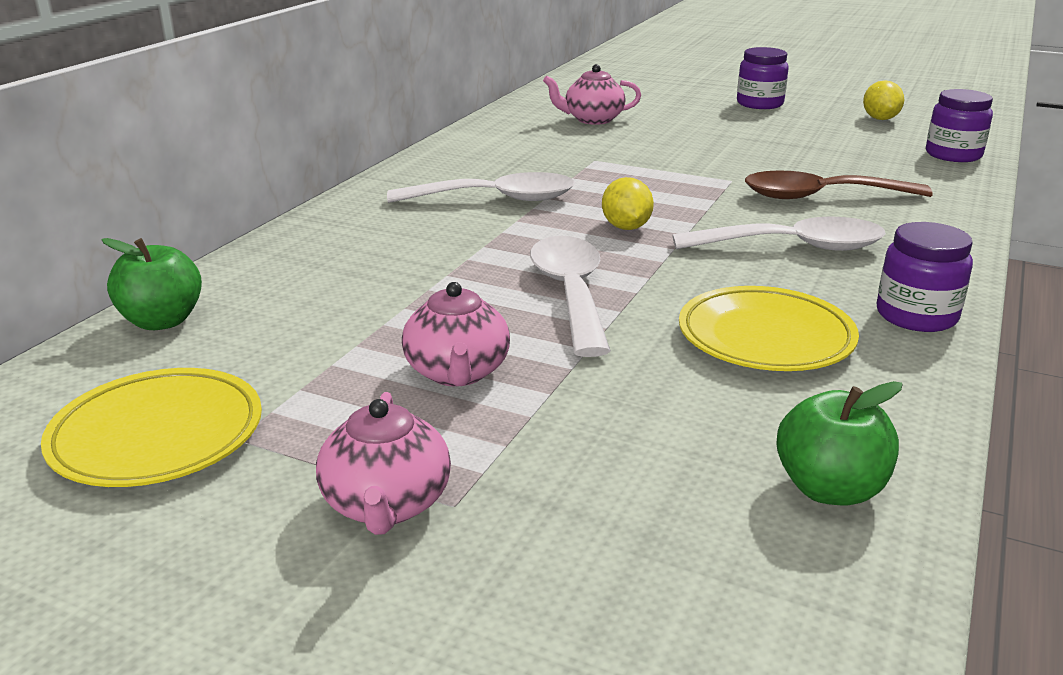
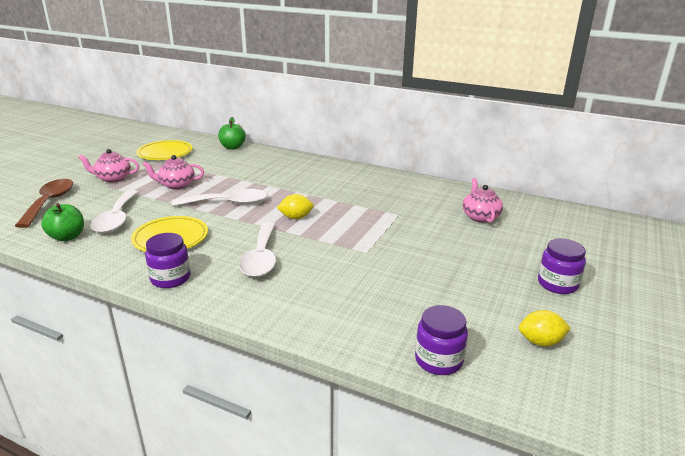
camera: 90 degrees right, 0 degrees up
white spoon [387,172,575,203] -> white spoon moved to [90,190,138,233]
brown spoon [745,170,933,199] -> brown spoon moved to [15,179,73,228]

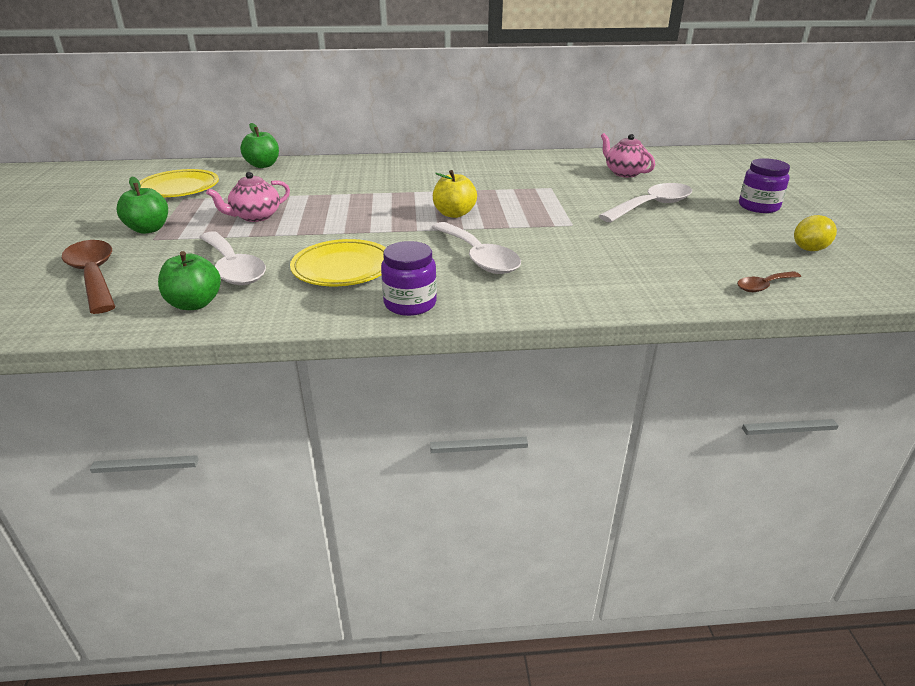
camera: 30 degrees left, 5 degrees up
pink teapot [78,149,139,183] -> green apple [117,176,168,234]
white spoon [172,189,268,206] -> white spoon moved to [599,183,692,223]
yellow lemon [277,194,314,219] -> yellow apple [433,170,477,218]
purple jar [415,305,468,375] -> brown spoon [737,271,801,292]

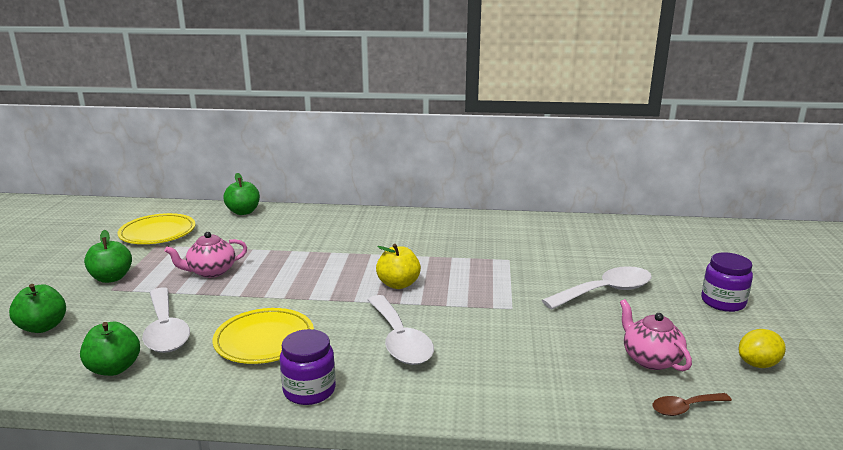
camera: 10 degrees right, 10 degrees down
brown spoon [62,240,116,314] -> green apple [9,284,66,333]
pink teapot [601,133,655,177] -> pink teapot moved to [620,299,692,371]

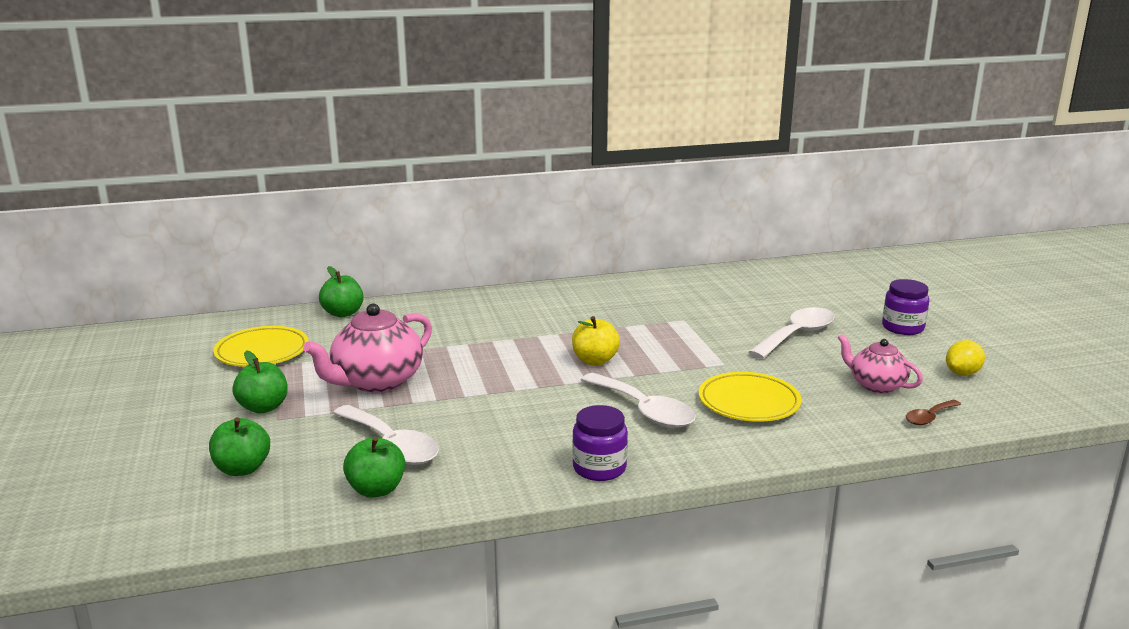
camera: 20 degrees left, 0 degrees up
pink teapot [165,232,247,278] -> pink teapot [303,303,432,393], size x1.63
yellow plate [213,308,314,364] -> yellow plate moved to [699,372,802,422]

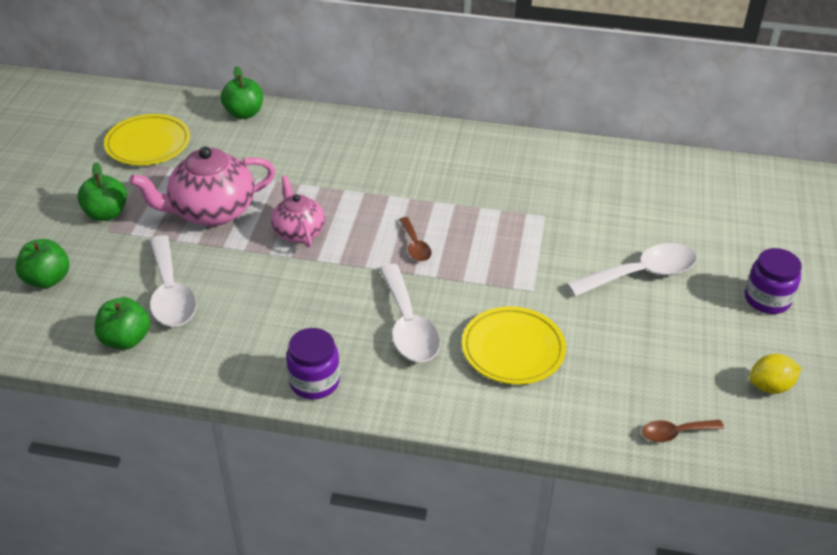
camera: 25 degrees right, 20 degrees up
yellow apple [572,316,620,366] -> brown spoon [399,217,432,261]
pink teapot [837,334,923,393] -> pink teapot moved to [271,176,325,247]

